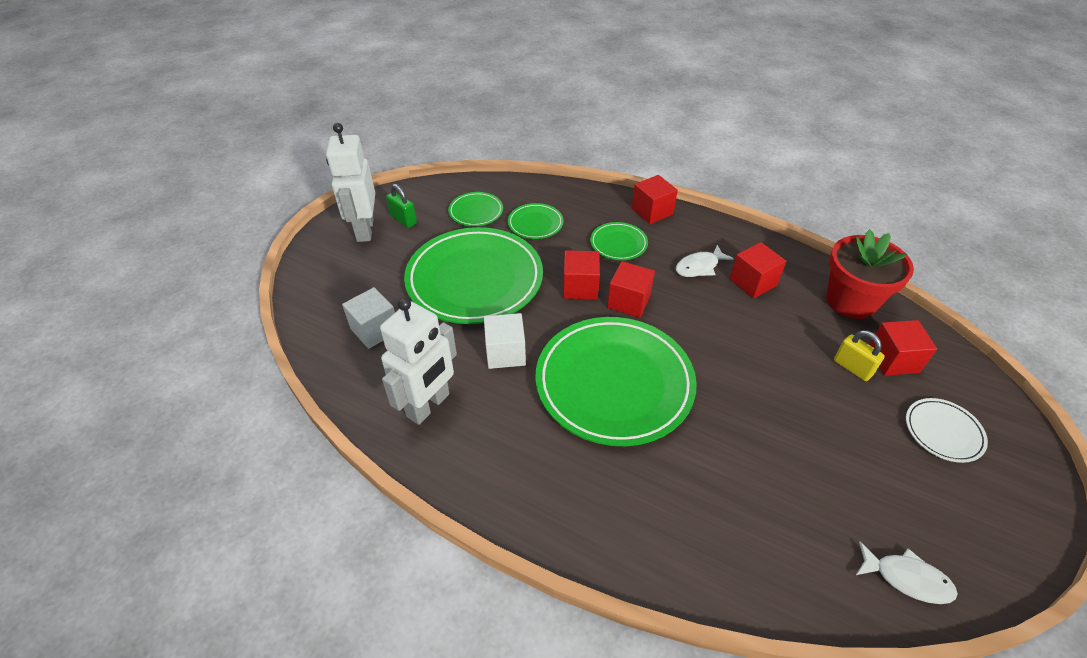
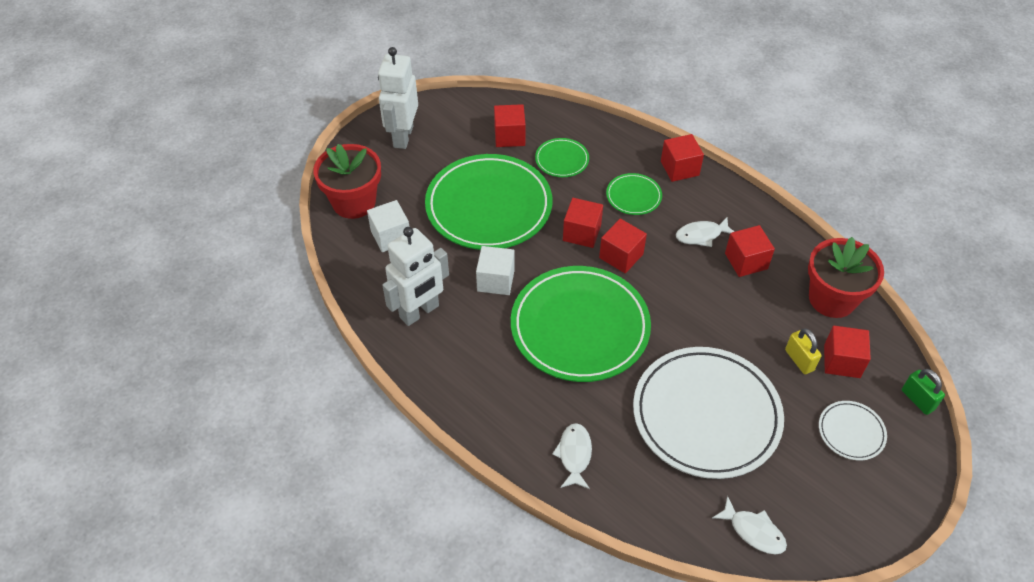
camera: 15 degrees right, 5 degrees up
green padlock [386,184,417,228] -> green padlock moved to [902,369,945,415]
green plate [448,192,503,226] -> red cube [494,104,526,147]
none -> red flower pot [313,144,381,219]
none -> white fish [552,423,592,489]
none -> white plate [633,347,784,479]

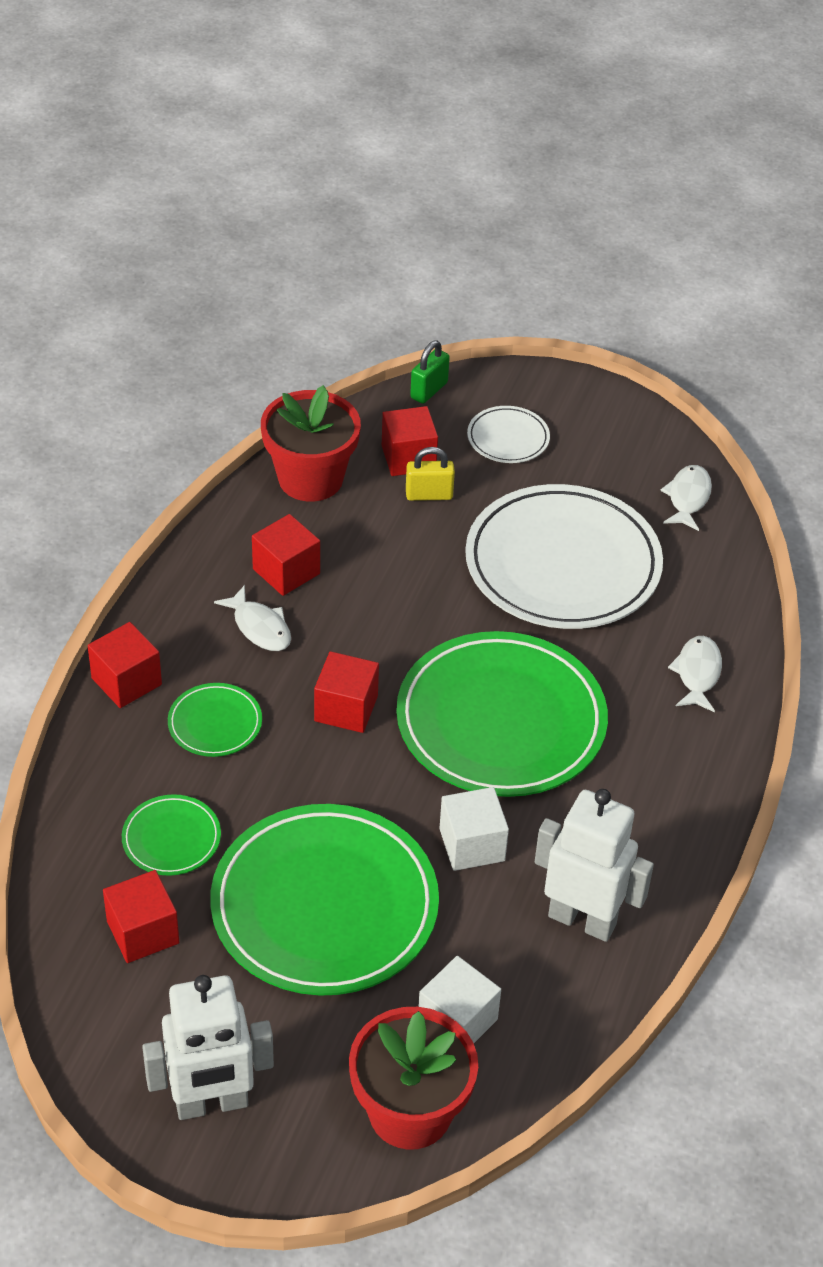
camera: 115 degrees left, 5 degrees down
white fish [552,423,592,489] -> white fish turned 120 degrees clockwise [668,636,722,712]
red cube [563,198,603,248] -> none
yellow padlock [785,328,821,374] -> yellow padlock turned 45 degrees clockwise [406,447,455,501]

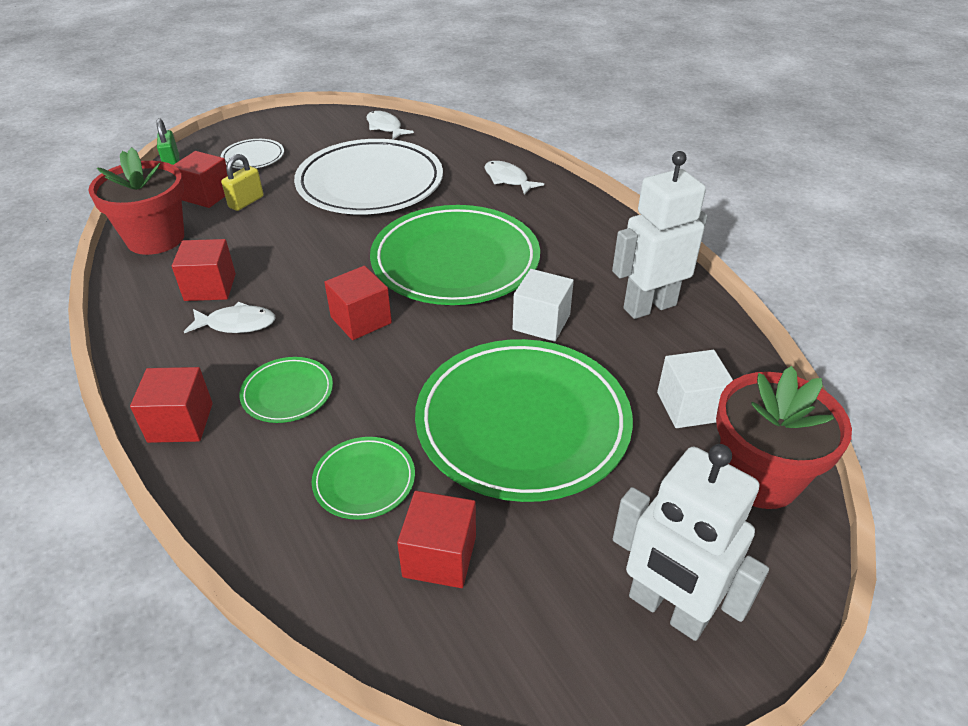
camera: 50 degrees left, 5 degrees down
white robot [142,975,274,1120] -> white robot turned 105 degrees clockwise [613,444,769,641]

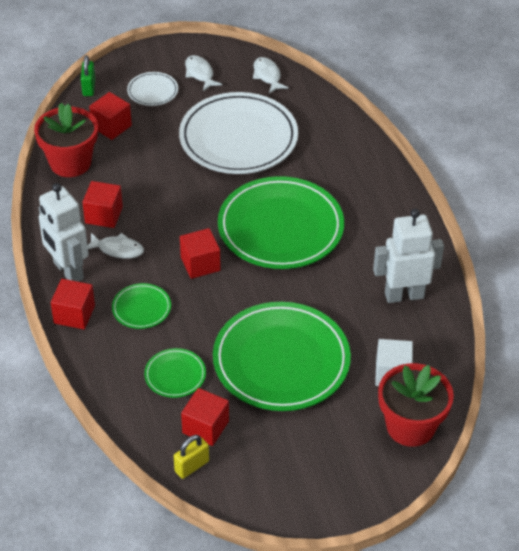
camera: 15 degrees right, 5 degrees up
yellow padlock [221,154,264,211] -> yellow padlock moved to [174,435,209,479]
white fish [484,161,544,195] -> white fish moved to [185,55,222,91]
white cube [513,269,574,342] -> none
white robot [613,444,769,641] -> white robot moved to [39,183,88,282]

